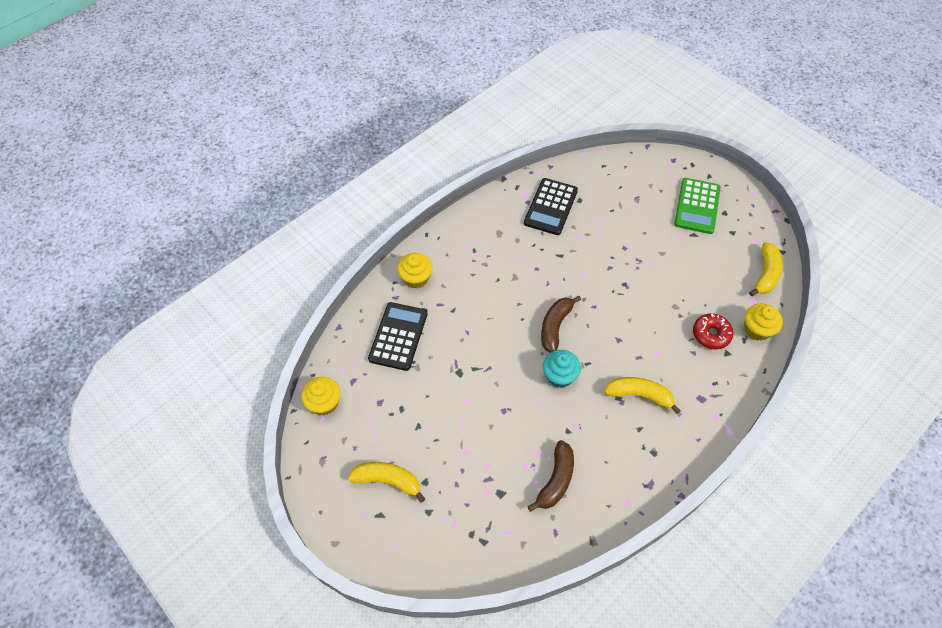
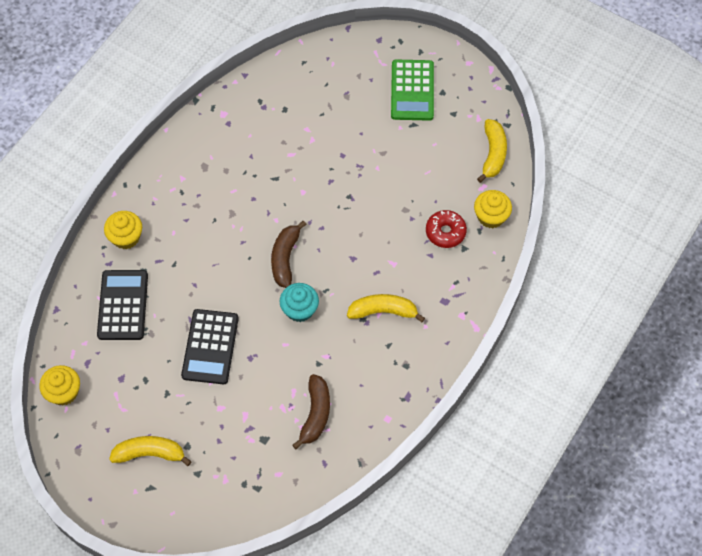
camera: 15 degrees left, 5 degrees up
black calculator [524,178,578,235] -> black calculator moved to [181,309,239,384]

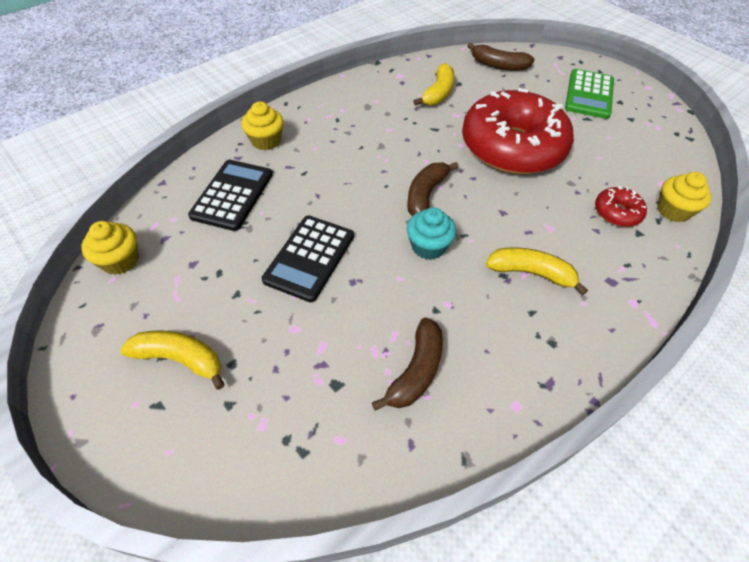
camera: 15 degrees right, 10 degrees down
yellow banana [477,119,507,183] -> yellow banana moved to [414,63,454,106]
none -> red donut [462,88,574,174]
none -> brown banana [467,43,534,71]

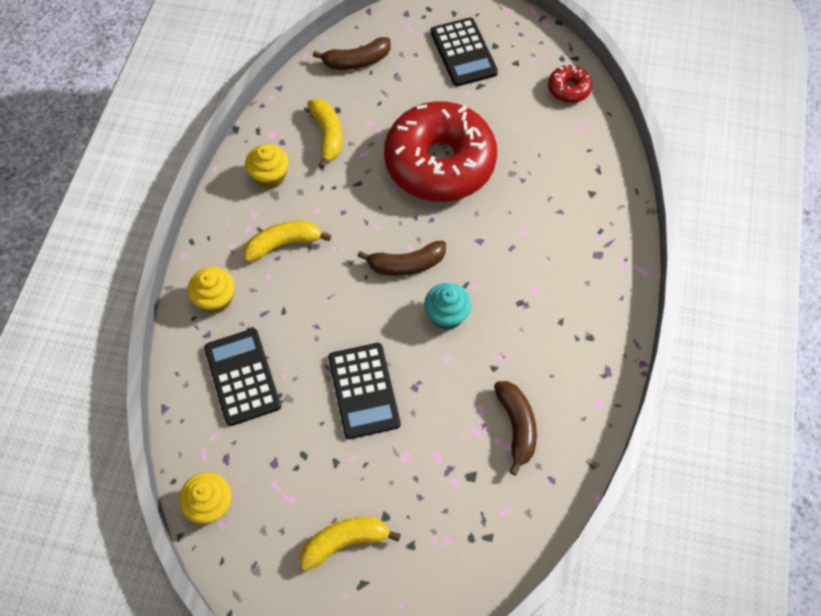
camera: 35 degrees left, 10 degrees up
brown banana [407,162,458,216] -> brown banana turned 90 degrees counterclockwise [358,241,446,276]
yellow banana [486,247,588,295] -> yellow banana moved to [244,221,331,262]
green calculator [565,69,614,119] -> black calculator [430,18,498,86]
red donut [595,186,647,227] -> red donut moved to [548,65,592,103]
yellow cupcake [657,172,711,222] -> yellow cupcake moved to [245,144,289,189]

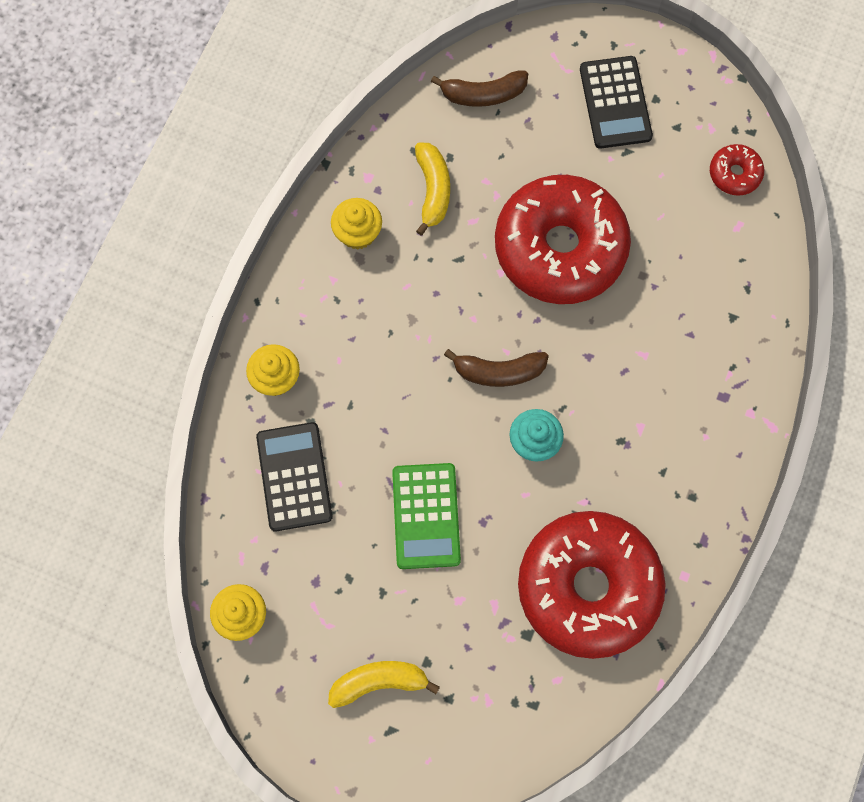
camera: 10 degrees right, 10 degrees up
yellow banana [244,221,331,262] -> none
black calculator [328,343,401,439] -> green calculator [392,463,461,569]
brown banana [494,381,537,475] -> red donut [518,511,666,659]

